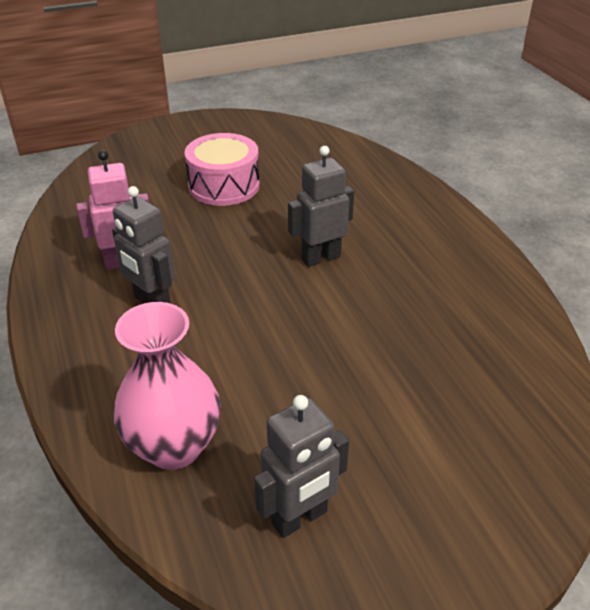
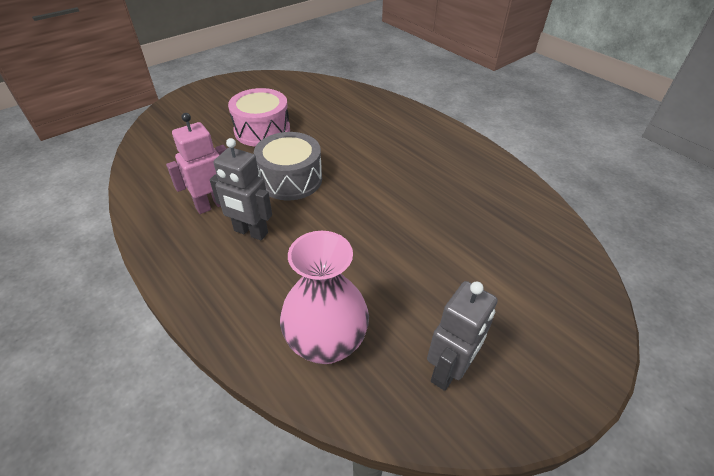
camera: 20 degrees left, 5 degrees up
grey robot [288,146,354,267] -> none
none -> grey drum [254,132,322,200]

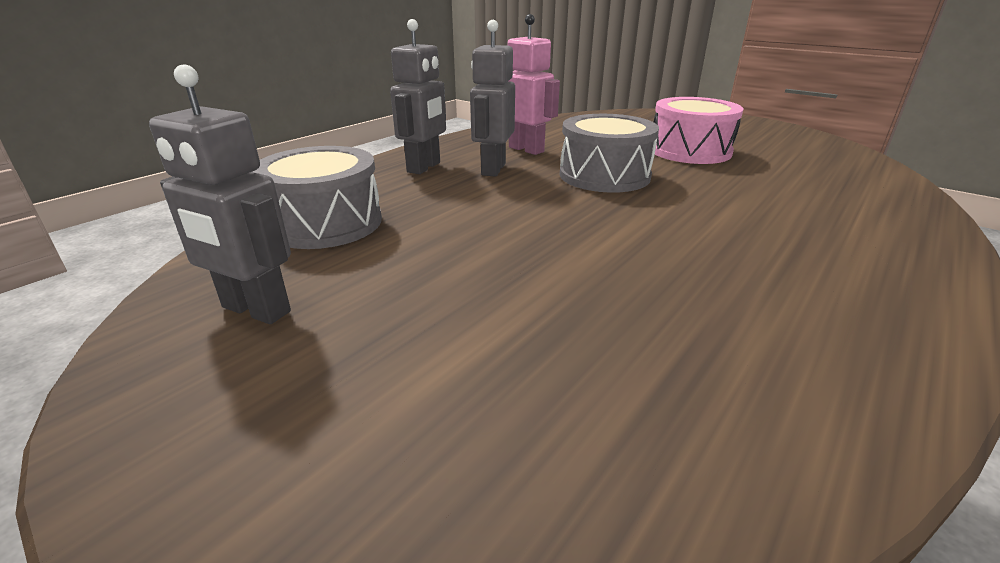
camera: 80 degrees right, 15 degrees down
pink vase [280,231,369,364] -> grey drum [252,146,382,249]
none -> grey robot [390,19,446,174]

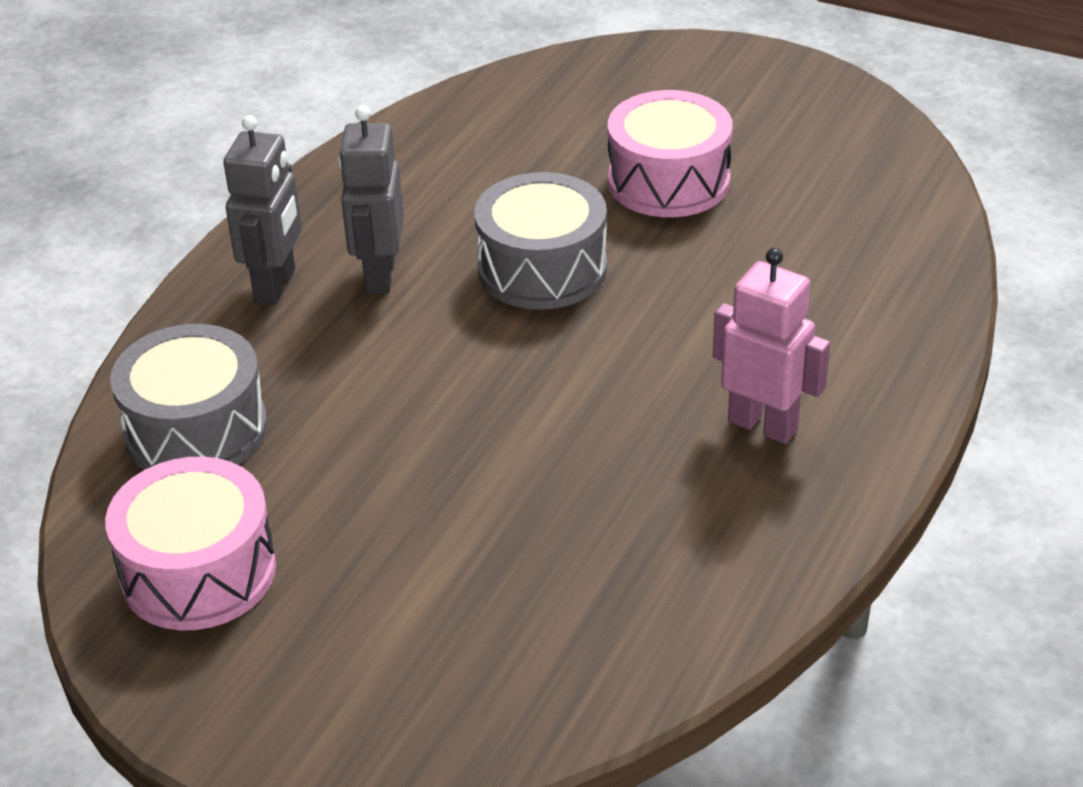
camera: 10 degrees left, 10 degrees up
grey robot [149,65,291,324] -> pink drum [105,457,276,630]
pink robot [507,14,560,155] -> pink robot moved to [713,248,830,444]

